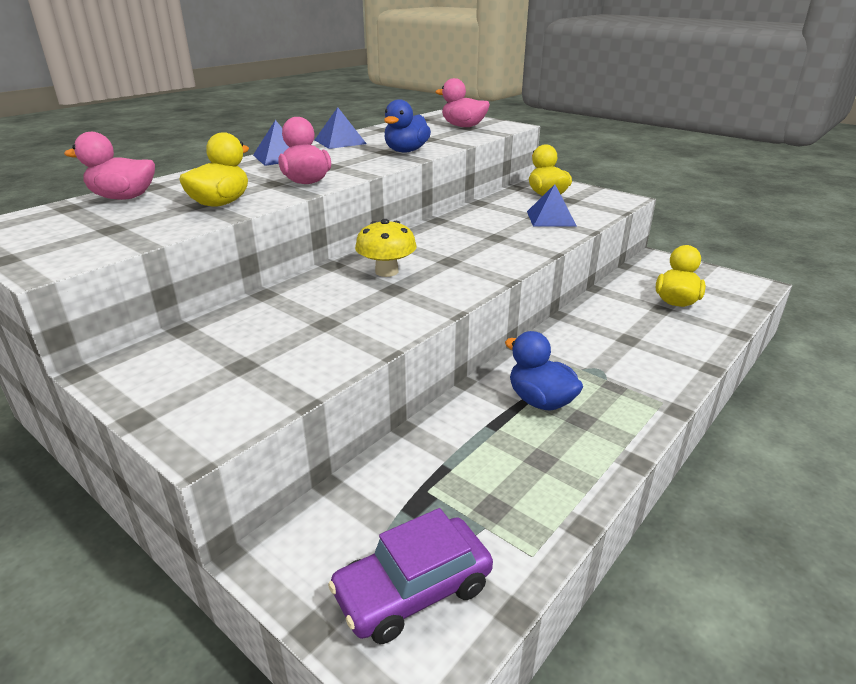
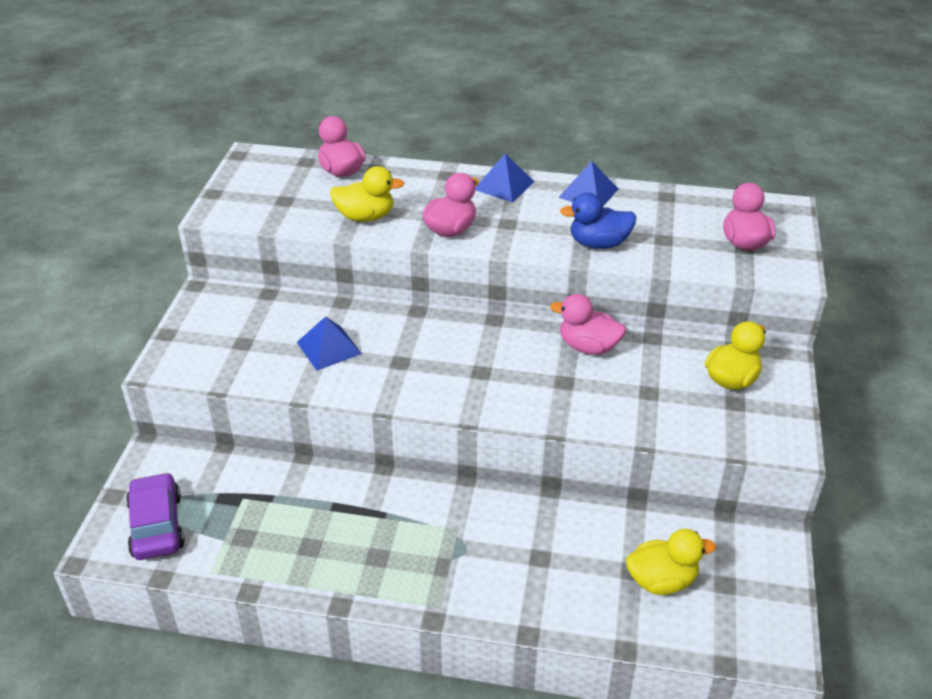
camera: 60 degrees right, 10 degrees up
purple car [328,508,493,644] -> purple car turned 45 degrees clockwise [126,472,185,560]
yellow mushroom [355,219,417,277] -> none
blue duck [505,331,583,410] -> none
blue pyramid [527,184,577,227] -> blue pyramid moved to [297,316,362,371]
none -> pink duck [550,294,626,355]

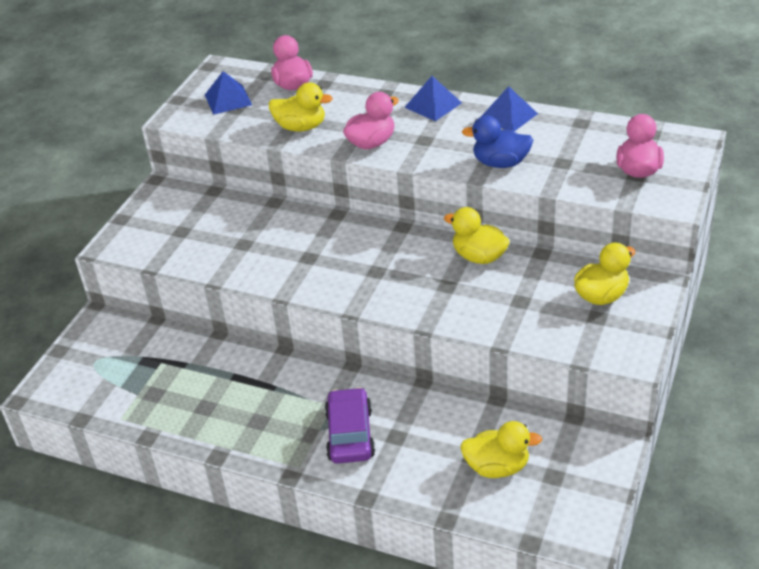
camera: 15 degrees right, 0 degrees up
purple car [126,472,185,560] -> purple car moved to [325,387,375,464]
blue pyramid [297,316,362,371] -> blue pyramid moved to [205,71,252,115]
pink duck [550,294,626,355] -> yellow duck [444,207,510,264]

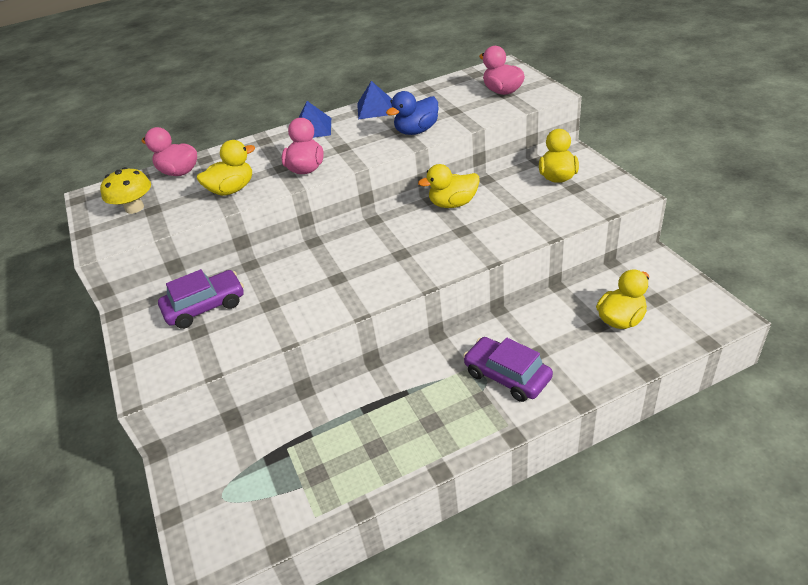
camera: 45 degrees left, 0 degrees up
blue pyramid [205,71,252,115] -> yellow mushroom [100,167,151,214]
none -> purple car [158,269,244,329]

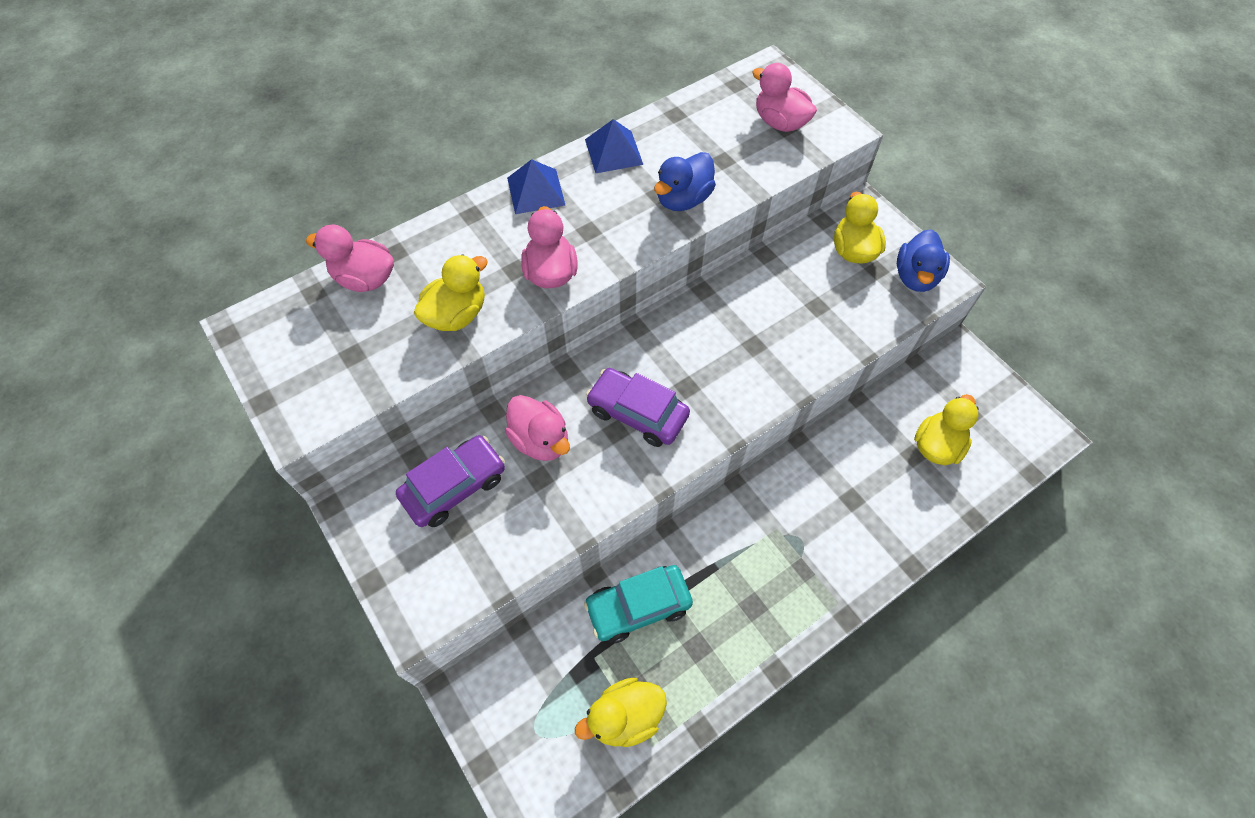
camera: 15 degrees left, 20 degrees up
yellow mushroom [100,167,151,214] -> none
yellow duck [418,164,480,208] -> yellow duck moved to [575,677,667,747]
purple car [463,337,553,402] -> purple car moved to [586,368,690,447]
none -> pink duck [505,395,570,461]
none -> turquoise car [584,565,693,643]
none -> blue duck [897,229,950,292]

